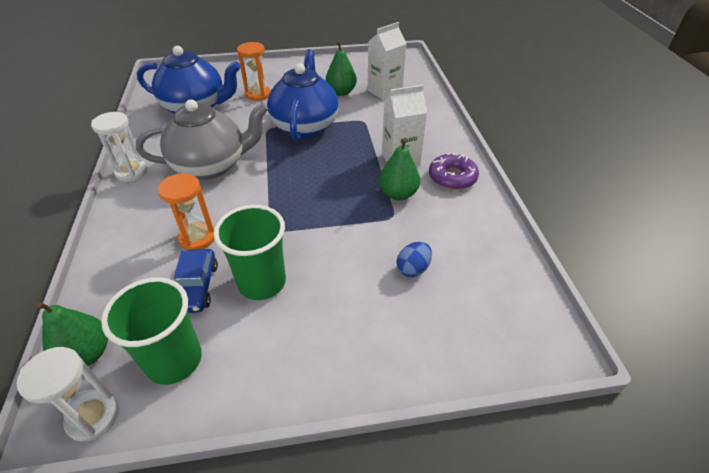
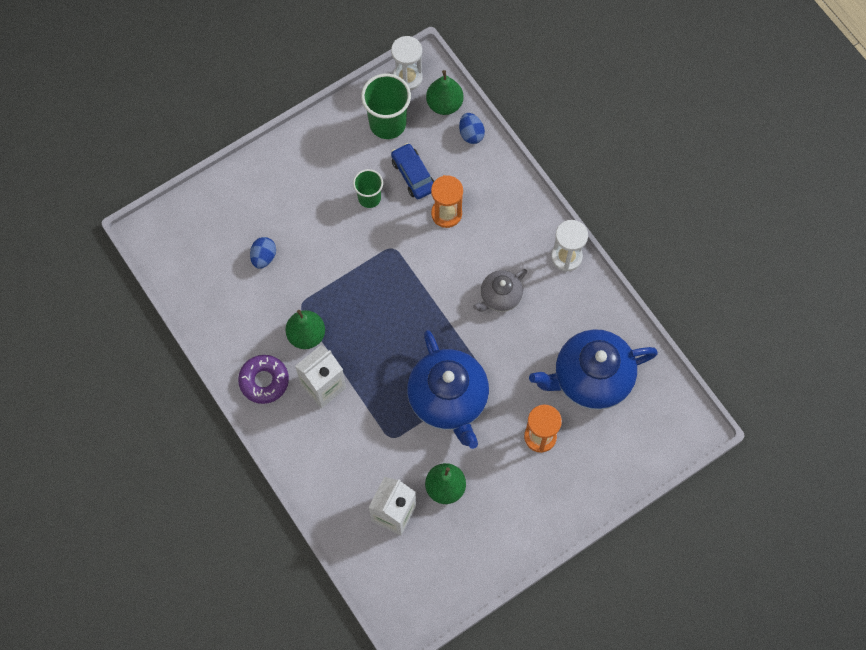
camera: 155 degrees right, 25 degrees up
grey teapot [136,99,268,180] -> grey teapot [473,269,527,312], size x0.53
green cup [214,205,286,300] -> green cup [353,169,383,208], size x0.61
none -> blue egg [459,113,485,144]

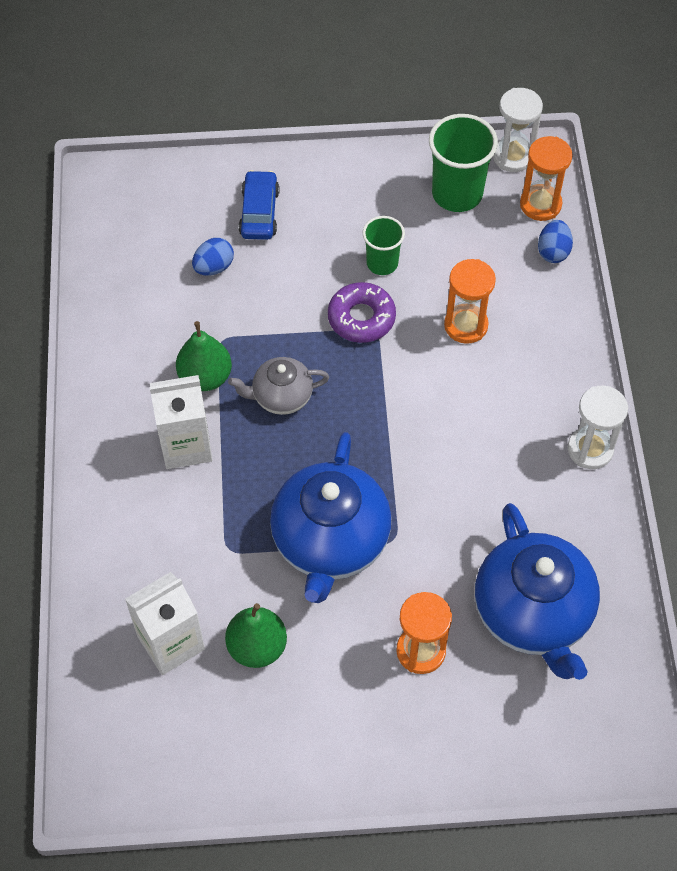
camera: 30 degrees right, 10 degrees down
purple donut [238,355,289,404] -> purple donut moved to [328,282,396,343]
blue car [391,143,434,199] -> blue car moved to [239,170,279,240]
green pear [426,70,464,115] -> orange hourglass [520,136,573,221]
grey teapot [473,269,527,312] -> grey teapot moved to [228,357,329,415]
blue teapot [529,329,658,410] -> blue teapot turned 120 degrees counterclockwise [475,503,600,680]

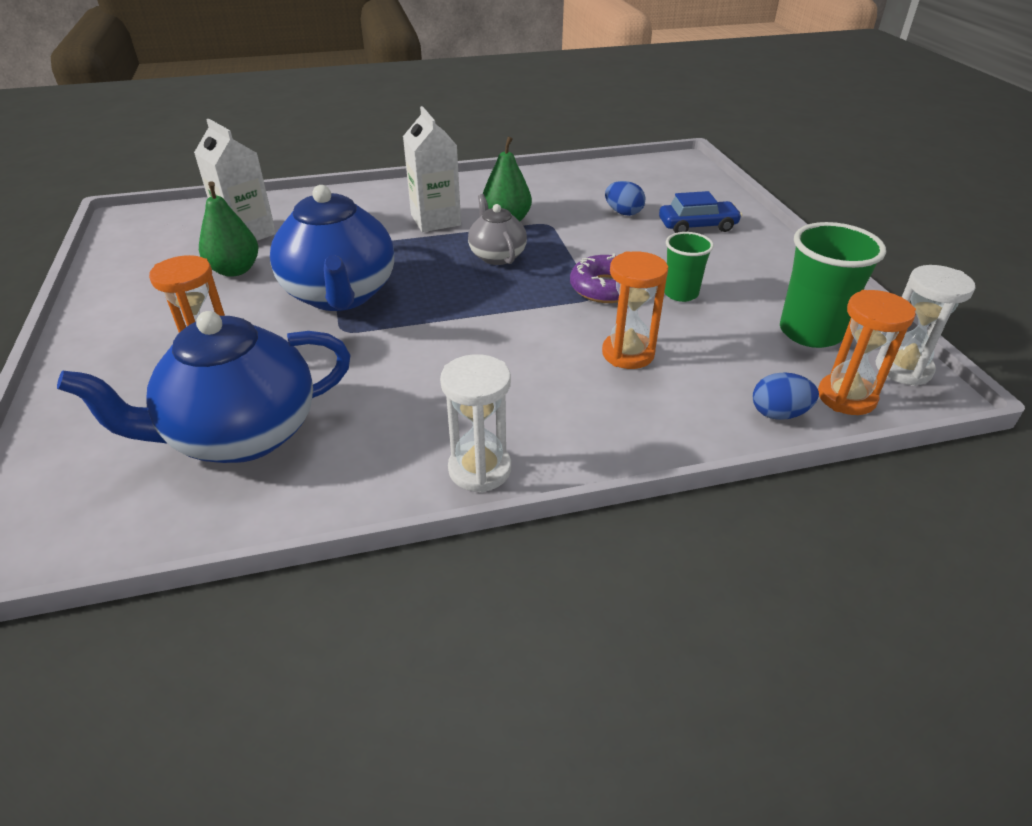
camera: 80 degrees right, 20 degrees down
blue teapot [270,432,391,603] -> blue teapot turned 105 degrees counterclockwise [270,185,394,311]

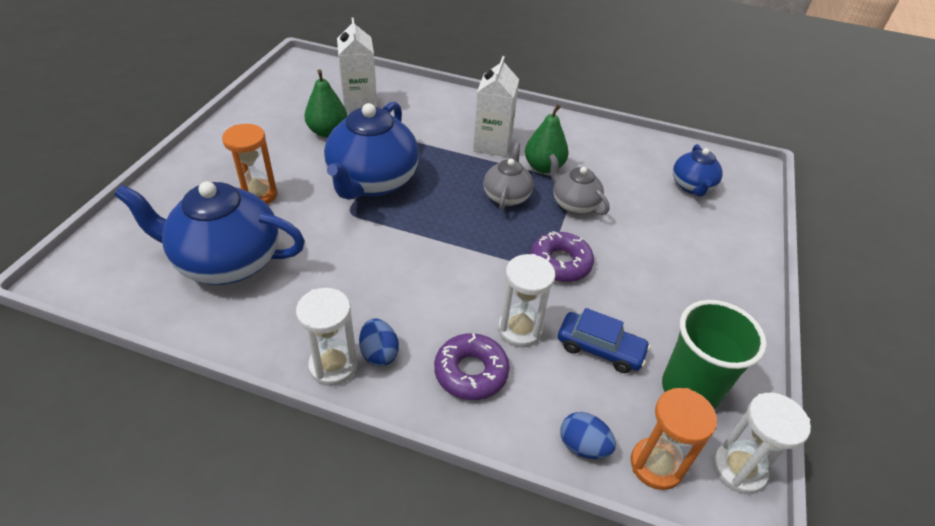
camera: 30 degrees right, 5 degrees up
orange hourglass [602,251,668,369] -> white hourglass [498,254,555,348]
blue egg [605,181,645,216] -> blue egg moved to [359,318,399,366]
blue car [659,191,742,233] -> blue car moved to [558,308,651,373]
green cup [664,232,714,302] -> none
none -> purple donut [434,333,510,400]
none -> grey teapot [549,154,610,215]
none -> blue teapot [673,144,723,197]

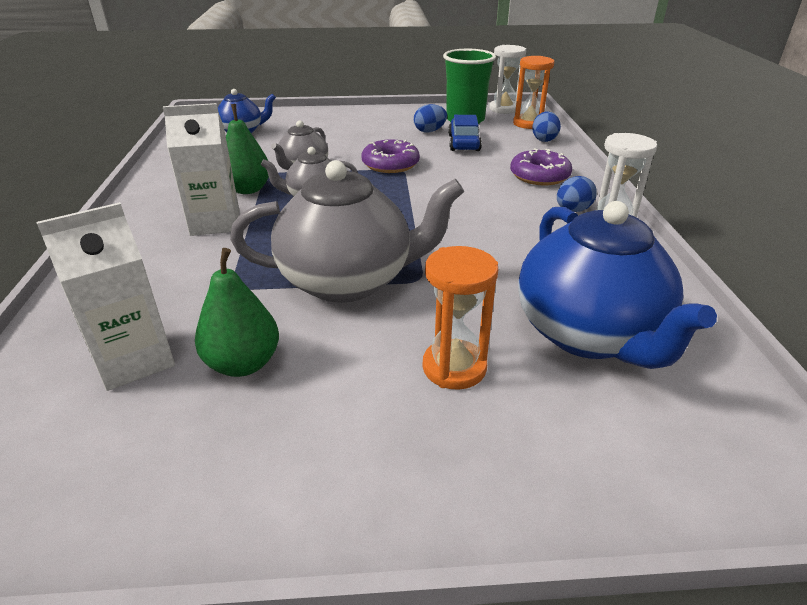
camera: 110 degrees left, 10 degrees down
blue teapot [324,102,419,200] -> grey teapot [230,160,464,303]
white hourglass [498,254,555,348] -> none
none -> blue egg [414,104,447,133]

